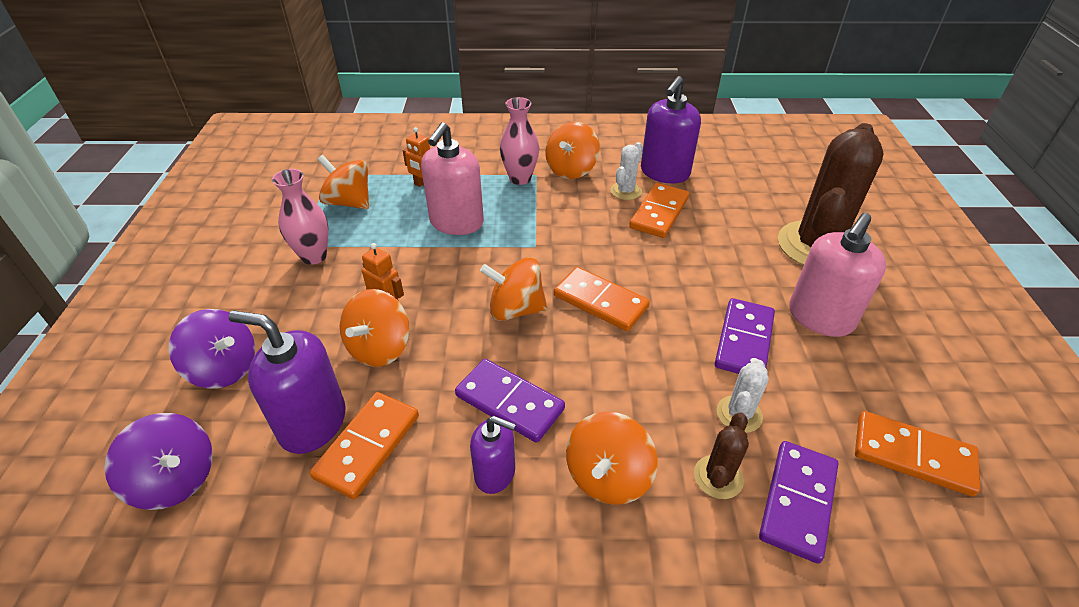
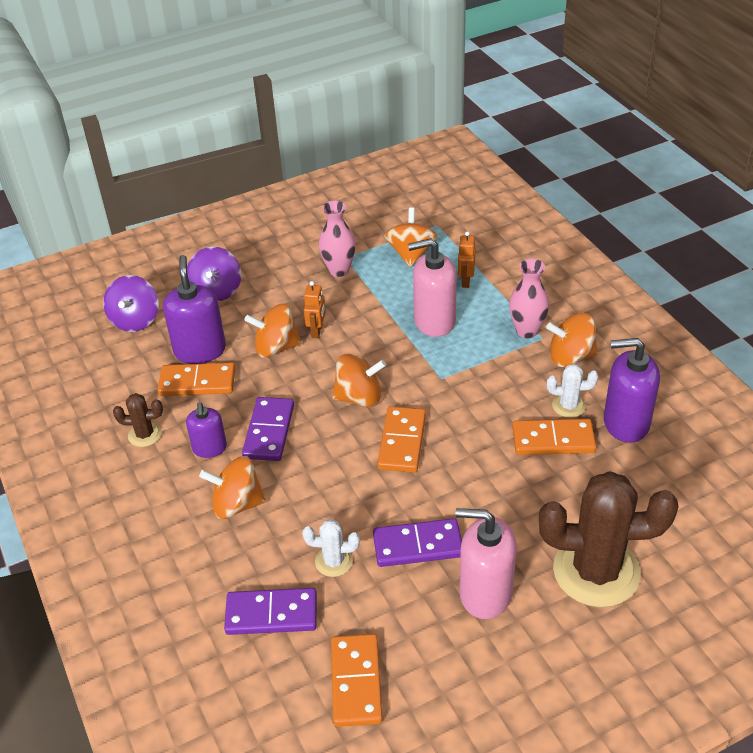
camera: 65 degrees right, 0 degrees up
orange spinning top [480,257,548,321] -> orange spinning top turned 105 degrees clockwise [332,354,386,407]
brown cactus [694,413,749,499] -> brown cactus moved to [113,393,163,447]

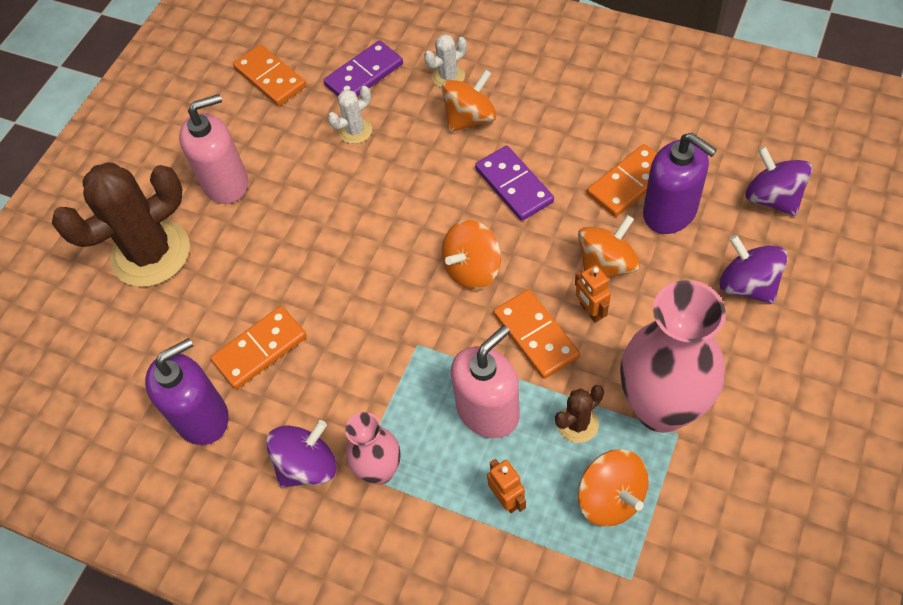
camera: 145 degrees right, 15 degrees up
brown cactus [113,393,163,447] -> brown cactus moved to [555,385,604,443]
purple soap dispenser [186,402,227,458] -> none
pink vase [319,201,356,277] -> pink vase [620,280,726,433], size x1.83
purple domino [373,518,462,567] -> none
orange domino [377,406,426,472] -> orange domino moved to [494,289,580,379]
orange spinning top [546,313,598,367] -> purple spinning top [266,420,337,488]
white cactus [547,364,598,418] -> white cactus moved to [424,34,467,88]

